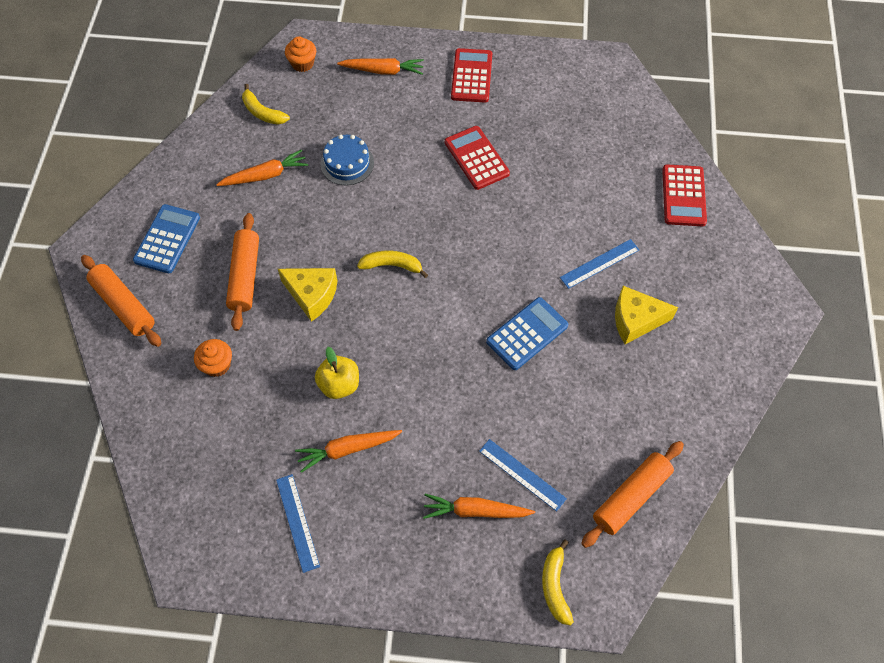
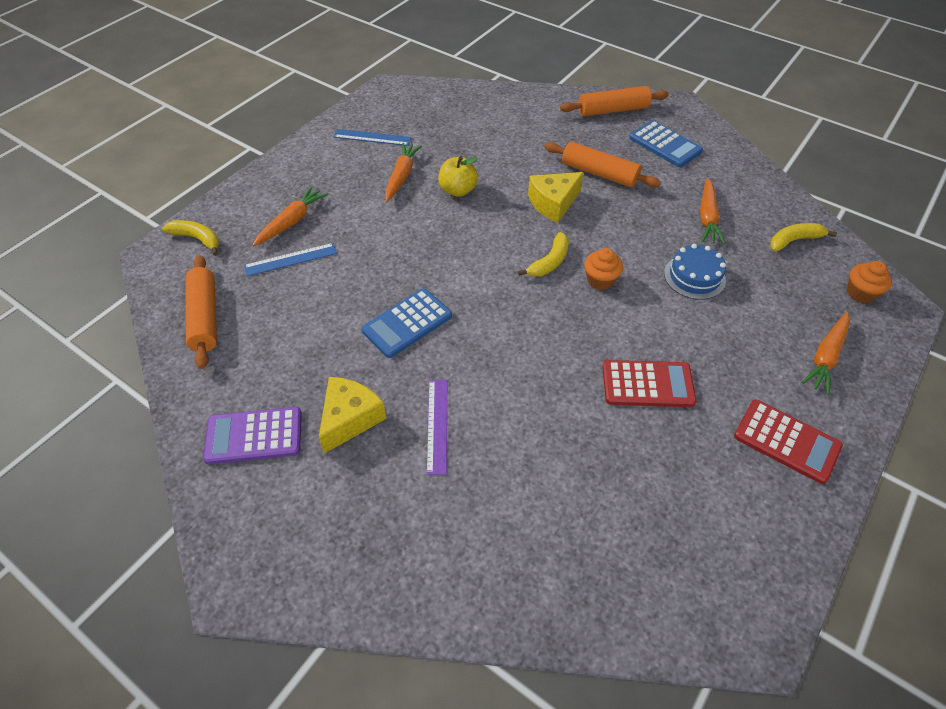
camera: 120 degrees right, 10 degrees down
orange cupcake [194,339,232,377] -> orange cupcake moved to [584,248,623,290]
blue calculator [486,297,568,370] -> blue calculator turned 60 degrees clockwise [361,288,452,358]
blue ruler [560,239,639,289] -> purple ruler [427,380,447,475]
red calculator [662,164,707,226] -> none
none -> purple calculator [203,407,302,464]

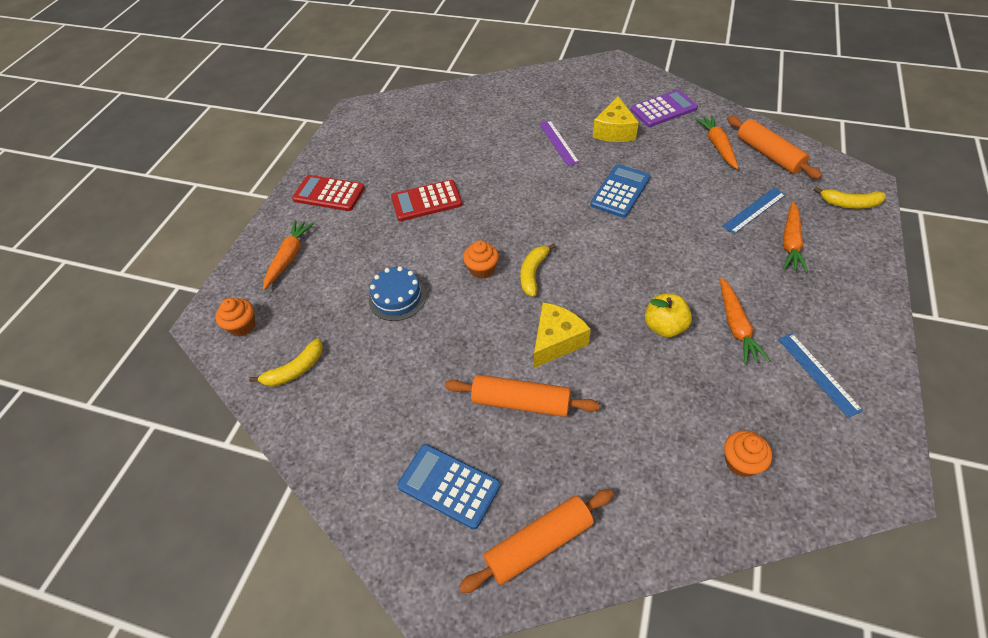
camera: 165 degrees right, 0 degrees up
blue ruler [333,129,411,146] -> blue ruler turned 75 degrees clockwise [778,333,863,418]
orange carrot [700,178,725,244] -> orange carrot moved to [695,115,738,169]
none -> orange cupcake [724,430,772,477]

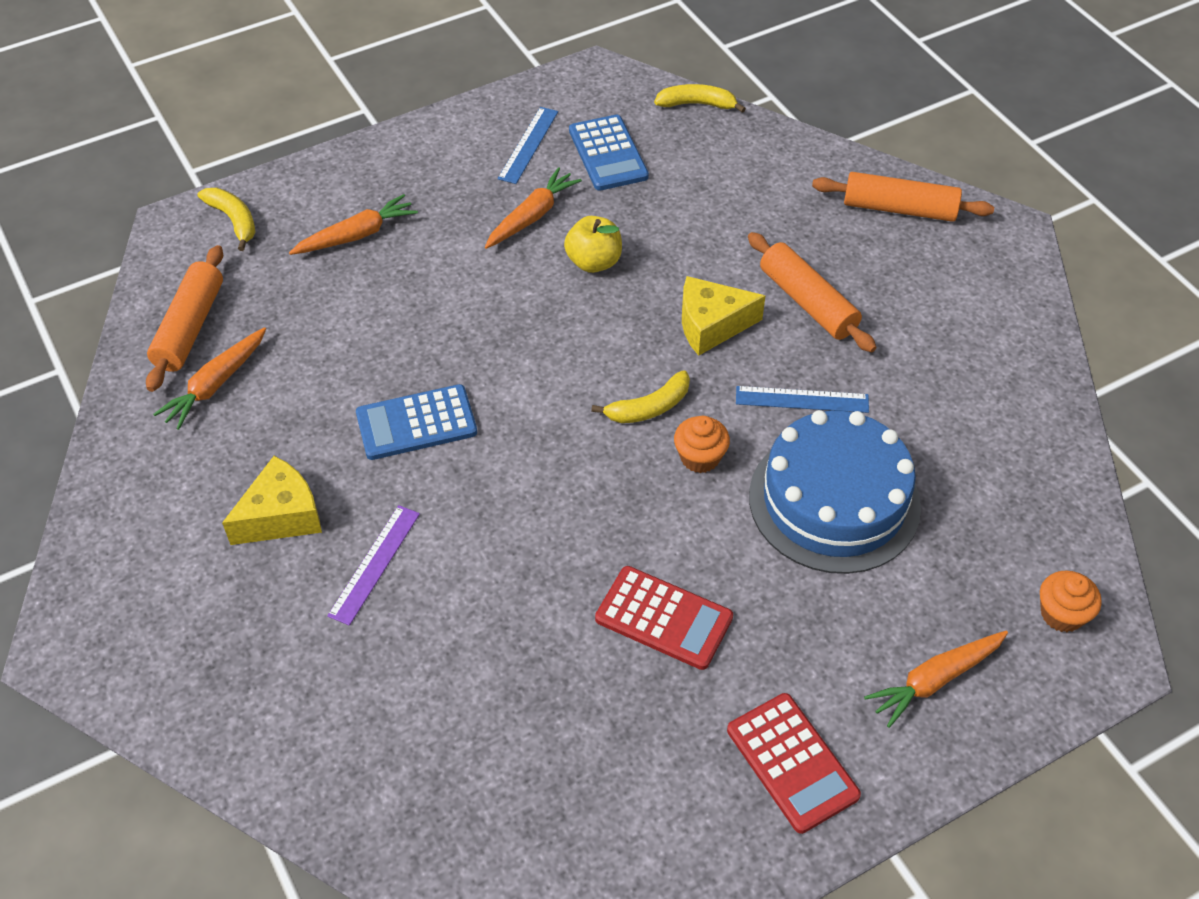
camera: 140 degrees left, 0 degrees up
yellow banana [249,338,323,387] -> yellow banana moved to [654,84,746,113]
blue cake [369,266,426,321] -> blue cake [749,410,921,574], size x1.88
blue calculator [397,444,500,529] -> blue calculator moved to [569,115,649,191]
purple calculator [631,90,698,127] -> none
blue ruler [722,188,786,234] -> blue ruler moved to [736,386,869,413]
orange cupcake [724,430,772,477] -> none

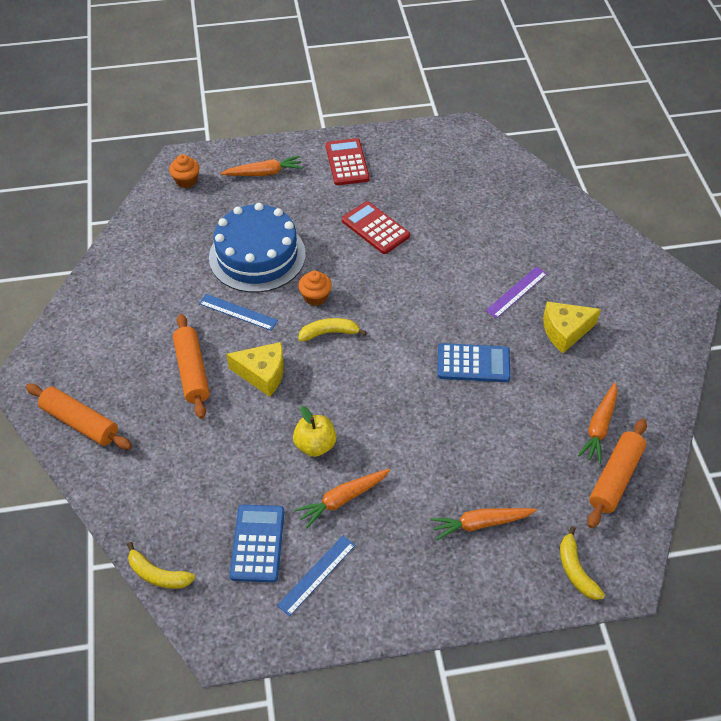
camera: 160 degrees left, 0 degrees up
orange carrot [153,327,266,430] -> orange carrot turned 150 degrees clockwise [578,382,618,464]

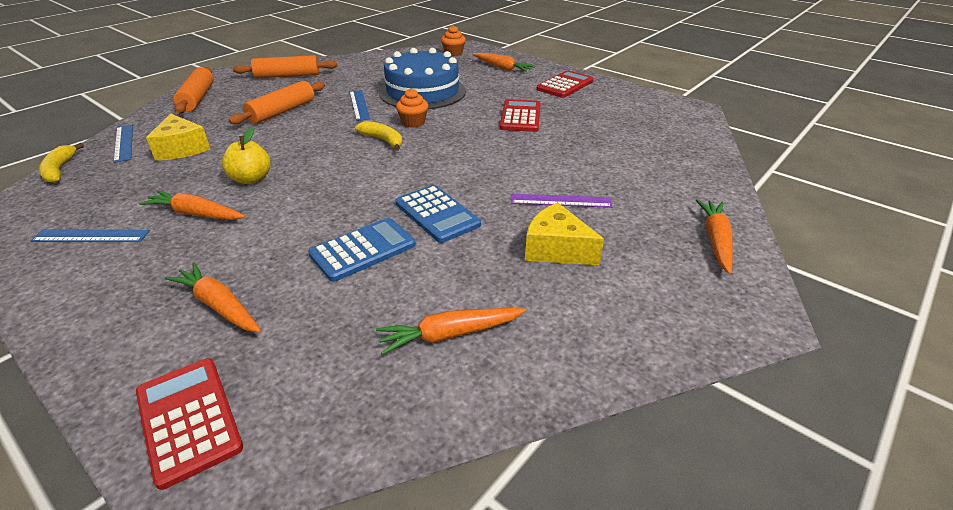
camera: 50 degrees right, 15 degrees down
yellow cheese [226,342,284,397] -> yellow cheese moved to [146,113,210,161]
blue calculator [230,505,284,582] -> blue calculator moved to [308,218,416,282]
yellow banana [560,526,605,600] -> red calculator [136,358,243,490]
orange rolling pin [588,419,647,528] -> orange rolling pin moved to [233,55,337,78]
none -> blue ruler [114,125,133,163]
none -> orange carrot [696,199,732,274]

